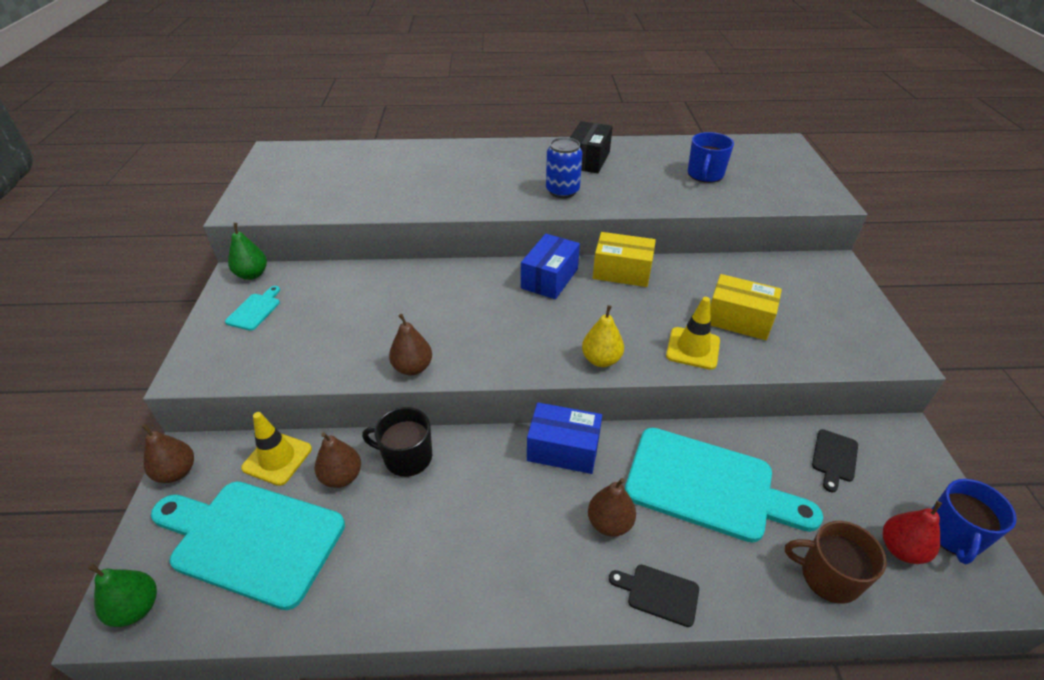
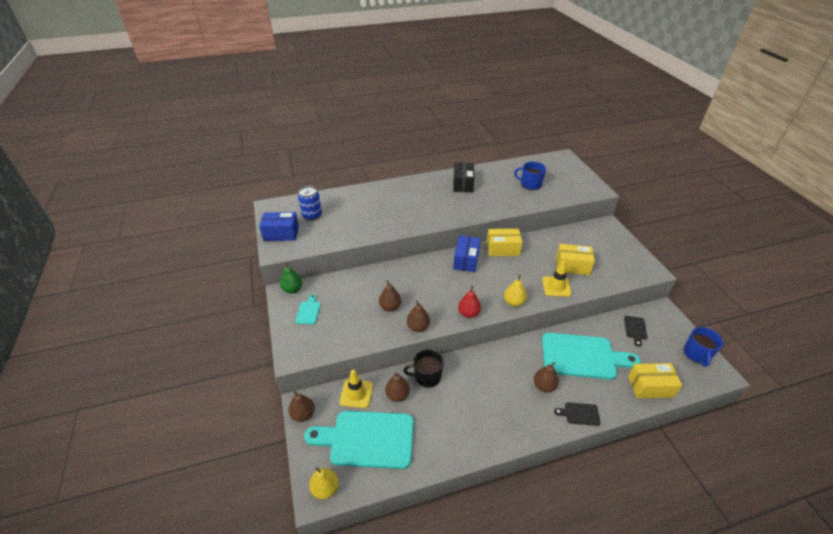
camera: 15 degrees left, 0 degrees up
green pear [88,564,157,627] -> yellow pear [309,467,339,499]
blue box [527,402,602,474] -> blue box moved to [259,212,299,241]
blue can [546,137,582,198] -> blue can moved to [298,186,322,221]
blue mug [688,132,734,183] -> blue mug turned 105 degrees clockwise [514,162,546,190]
brown mug [785,521,887,604] -> yellow box [628,363,682,398]
red pear [883,501,942,564] -> red pear moved to [458,286,481,318]
none -> brown pear [379,280,401,312]

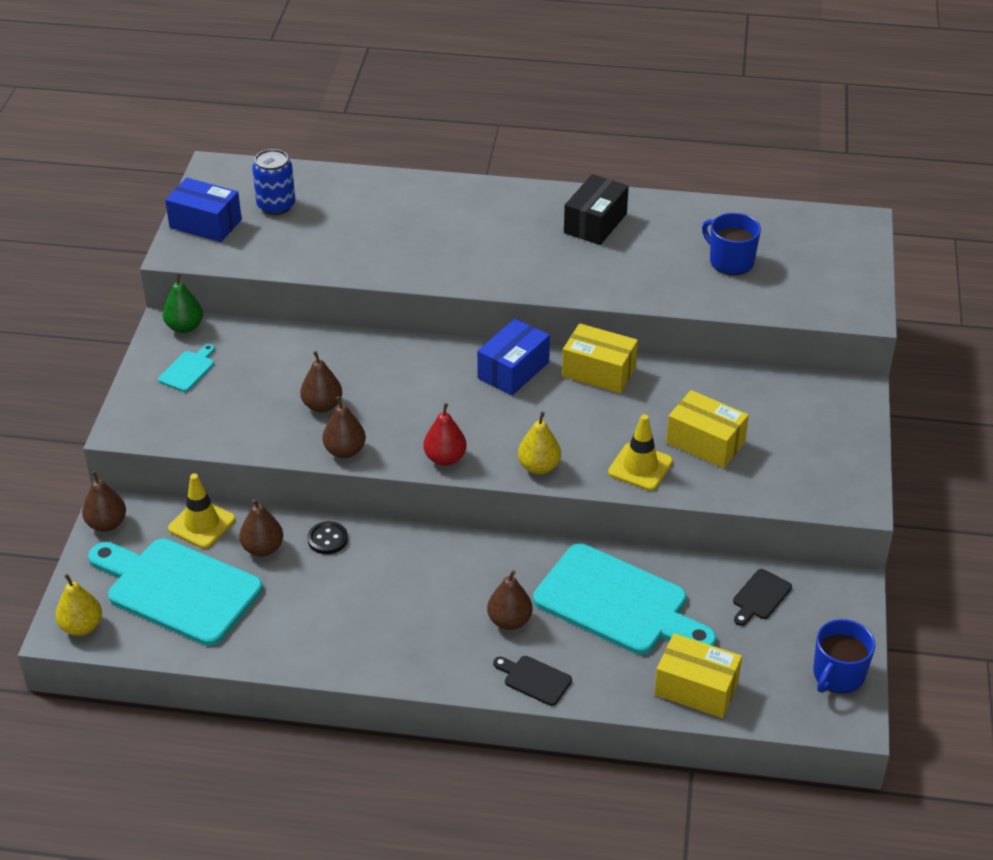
camera: 25 degrees right, 0 degrees up
black mug [403,349,444,388] -> black button [307,521,348,554]

